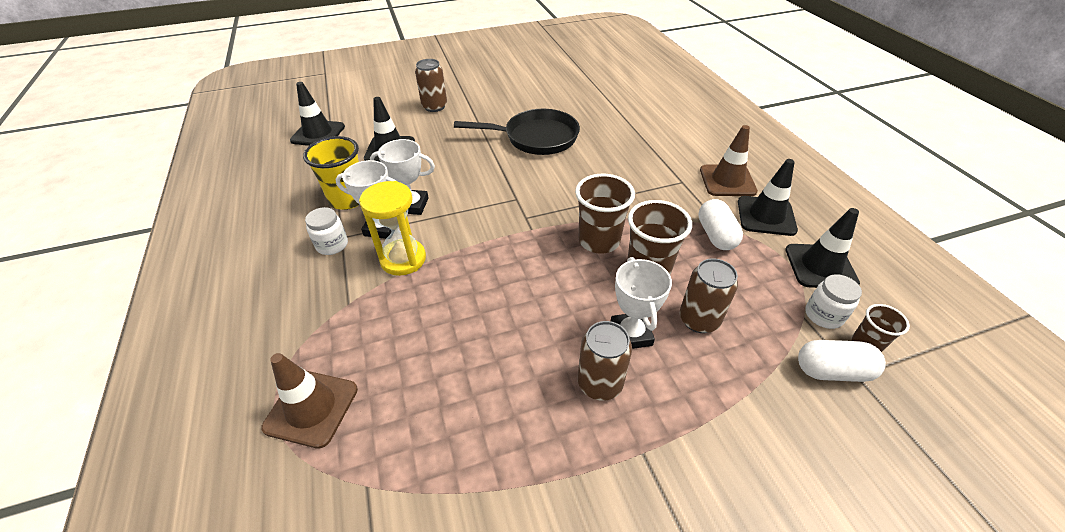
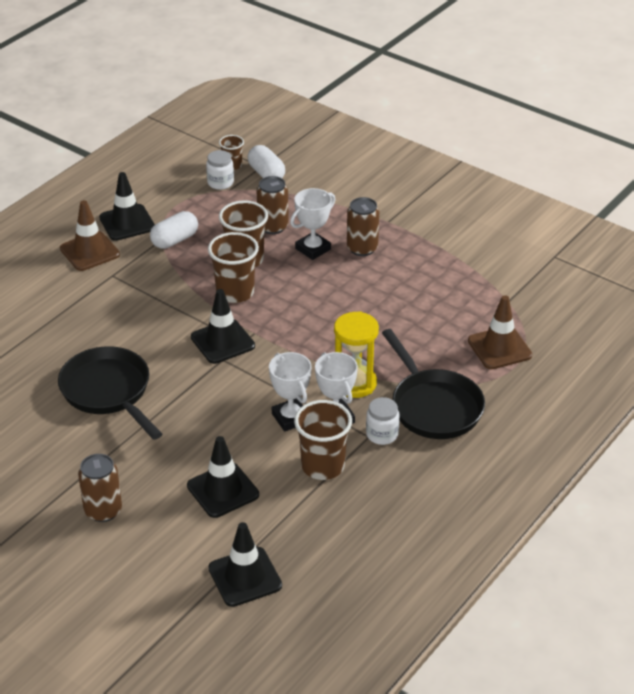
camera: 125 degrees left, 5 degrees down
yellow cup [303,136,359,210] -> brown cup [294,400,352,480]
black traffic cone [785,208,860,288] -> black traffic cone moved to [191,289,255,364]
none -> black pan [382,329,485,439]

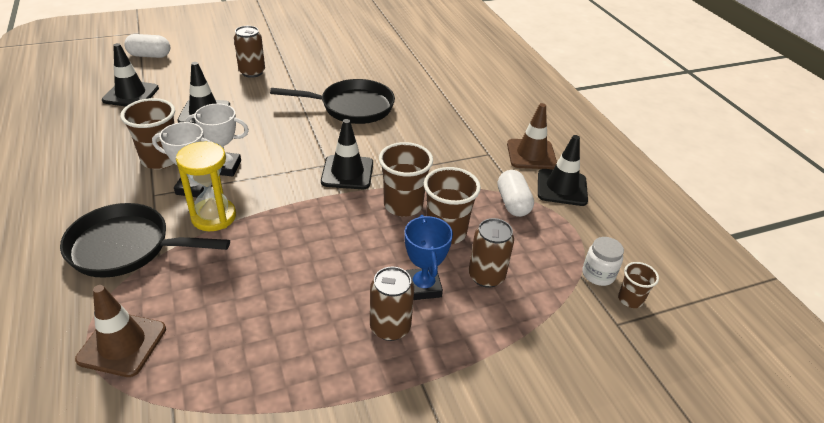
camera: 120 degrees right, 0 degrees up
white capsule [248,145,285,178] -> white capsule moved to [124,34,170,58]
white trophy [290,188,336,260] -> blue trophy [404,215,453,300]
white jar [366,397,399,445] -> none

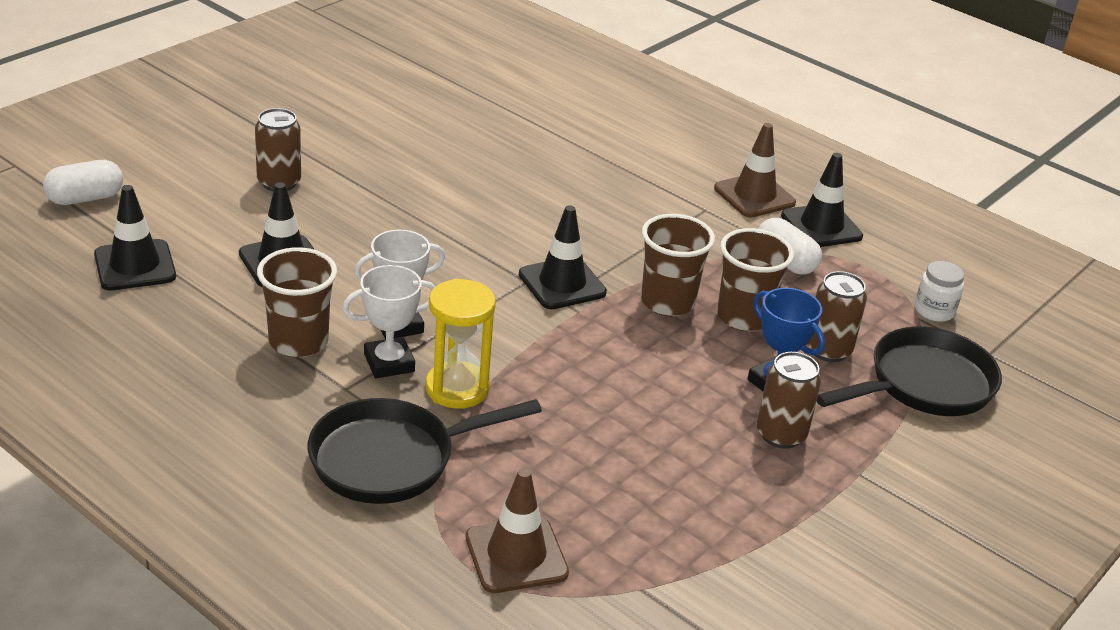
camera: 30 degrees left, 5 degrees down
black pan [270,79,395,124] -> black pan moved to [817,326,1002,416]
brown cup [618,262,659,308] -> none

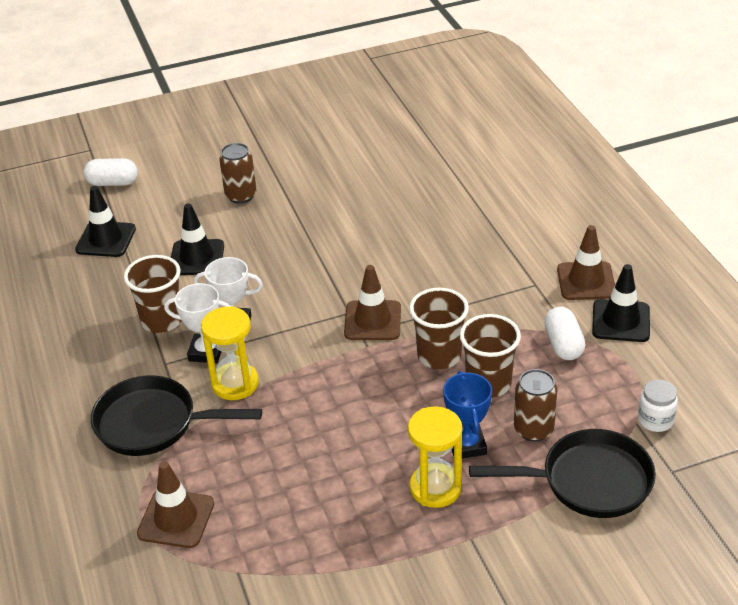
camera: 35 degrees right, 5 degrees up
black traffic cone [519,205,607,309] -> brown traffic cone [344,265,401,340]
brown can [757,352,821,449] -> yellow hourglass [408,406,462,508]

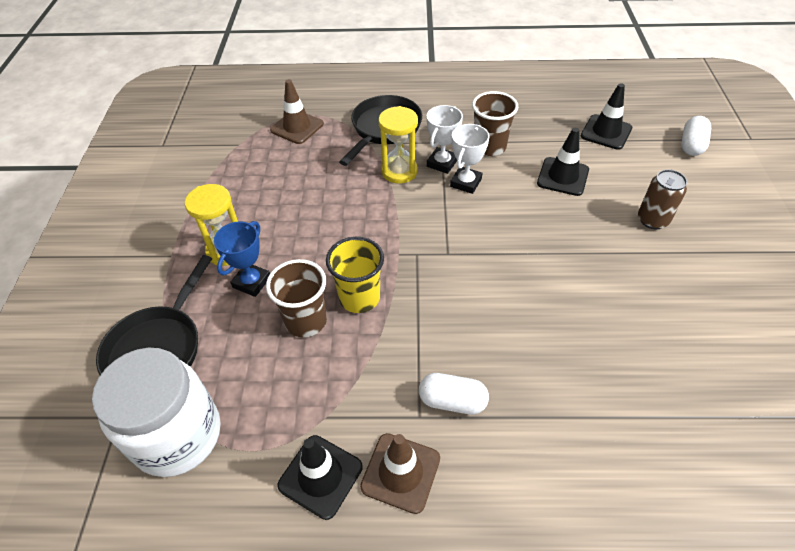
camera: 110 degrees right, 10 degrees up
brown traffic cone [344,265,401,340] -> none
brown cup [409,288,469,369] -> yellow cup [326,237,384,313]
blue trophy [443,371,492,459] -> blue trophy turned 75 degrees counterclockwise [214,221,270,297]
brown can [514,369,557,441] -> none
white capsule [544,307,585,360] -> white capsule moved to [419,373,489,415]
white jar [638,379,678,432] -> white jar [92,348,220,477], size x2.40

